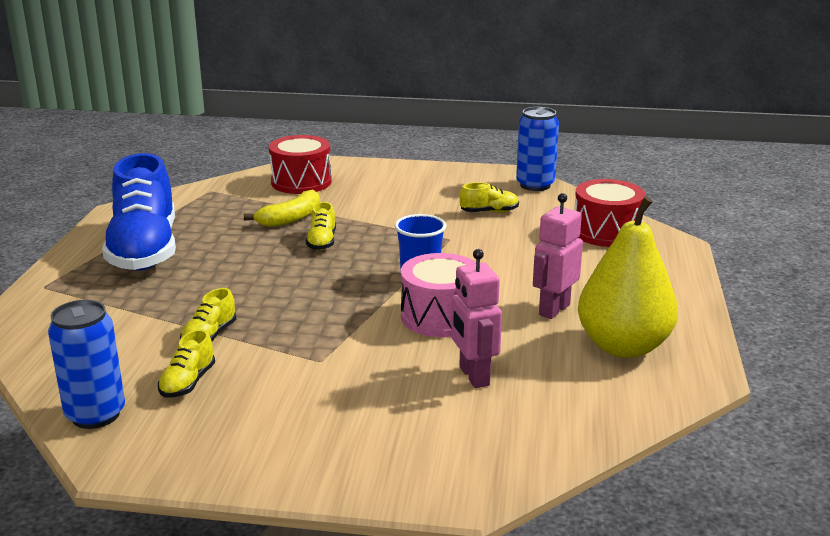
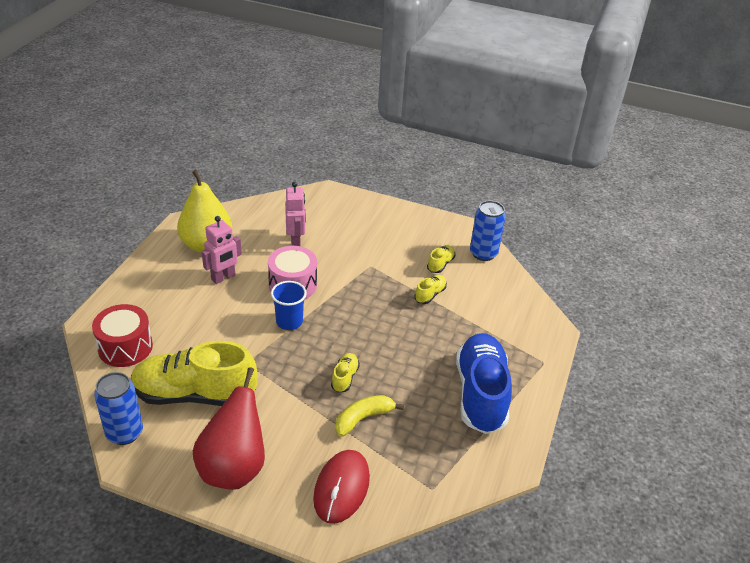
camera: 170 degrees left, 15 degrees up
red drum [269,135,332,194] -> red mouse [313,450,370,524]
yellow shoe [460,182,519,213] -> yellow shoe [131,341,257,406], size x2.39
none -> red pear [193,367,265,490]

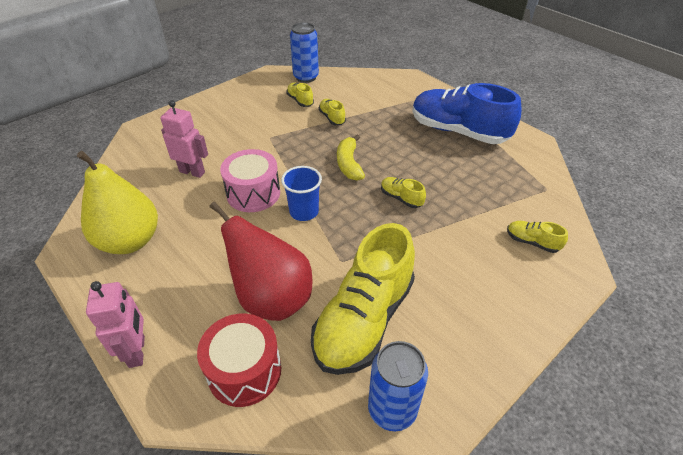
camera: 60 degrees left, 5 degrees up
red pear [193,367,265,490] -> red pear moved to [210,202,313,321]
pink robot [202,216,242,284] -> pink robot moved to [86,281,145,368]
red mouse [313,450,370,524] -> yellow shoe [507,221,568,253]
yellow banana [335,395,404,437] -> yellow banana moved to [337,135,365,181]

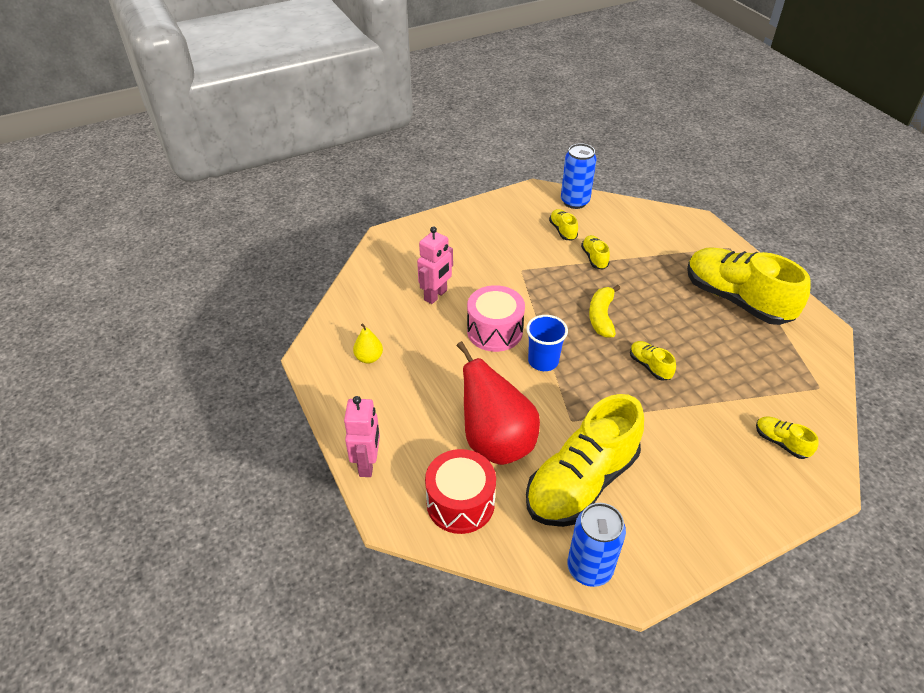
camera: 15 degrees right, 0 degrees up
yellow pear [77,151,158,254] -> yellow pear [353,324,383,363], size x0.44
pink robot [160,100,208,178] -> pink robot turned 90 degrees clockwise [417,226,453,304]
blue shoe [412,83,521,144] -> yellow shoe [687,247,810,325]

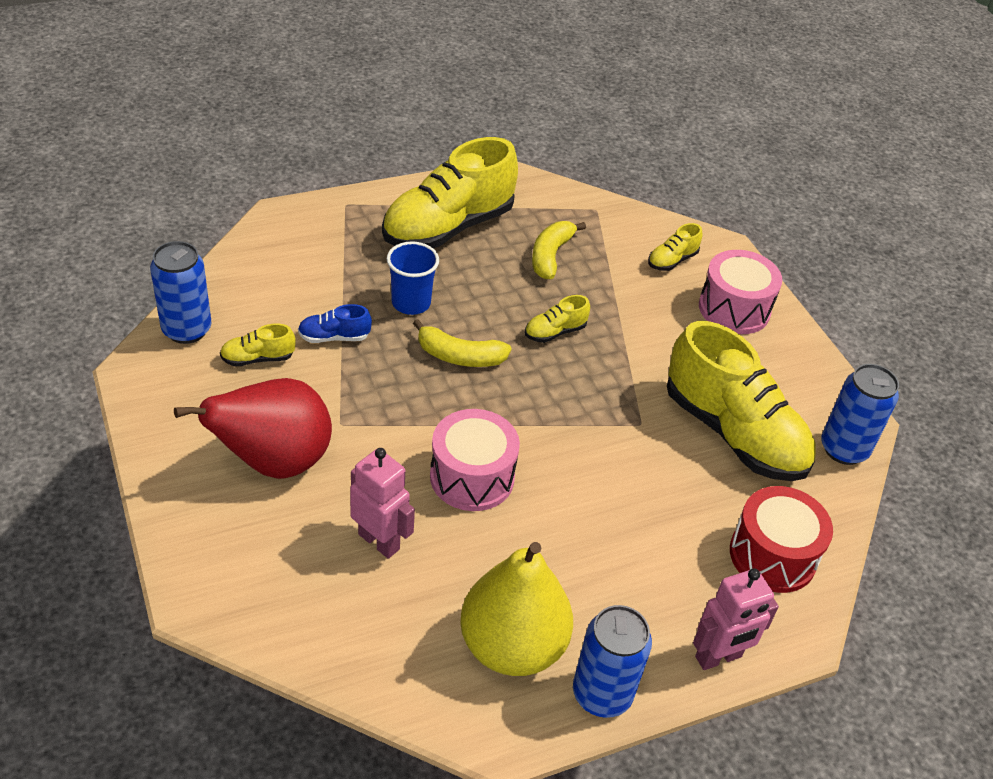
camera: 90 degrees left, 0 degrees up
pink robot [344,396,380,477] -> pink robot turned 150 degrees clockwise [693,569,779,670]
yellow pear [353,324,383,363] -> yellow pear [460,542,573,676], size x2.29
red pear [457,341,540,465] -> red pear moved to [174,378,332,479]
blue cup [526,315,568,371] -> blue cup moved to [387,241,439,315]
yellow shoe [581,235,610,270] -> blue shoe [298,304,372,343]
none -> yellow banana [532,221,586,279]
none -> blue can [573,605,652,718]
none -> pink drum [699,250,782,334]

